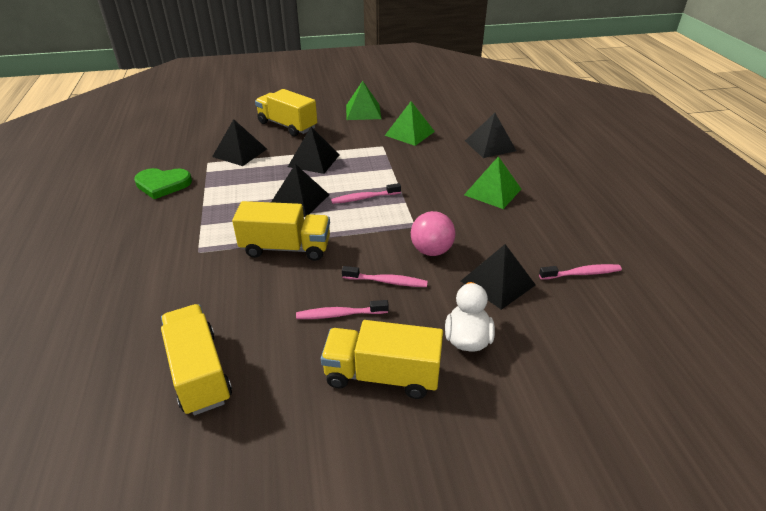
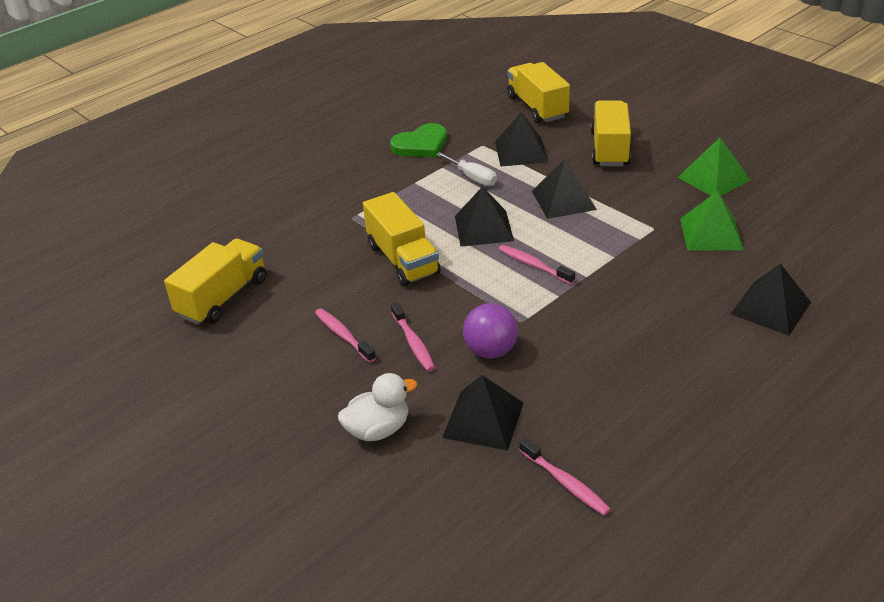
camera: 60 degrees right, 0 degrees up
green heart [134,168,192,199] -> green heart turned 90 degrees counterclockwise [390,123,447,157]
yellow truck [321,320,443,399] -> yellow truck moved to [507,62,570,123]
pink ball [411,211,455,256] -> purple ball [463,303,518,359]
green pyramid [464,156,521,209] -> none
none -> white screwdriver [436,152,497,186]

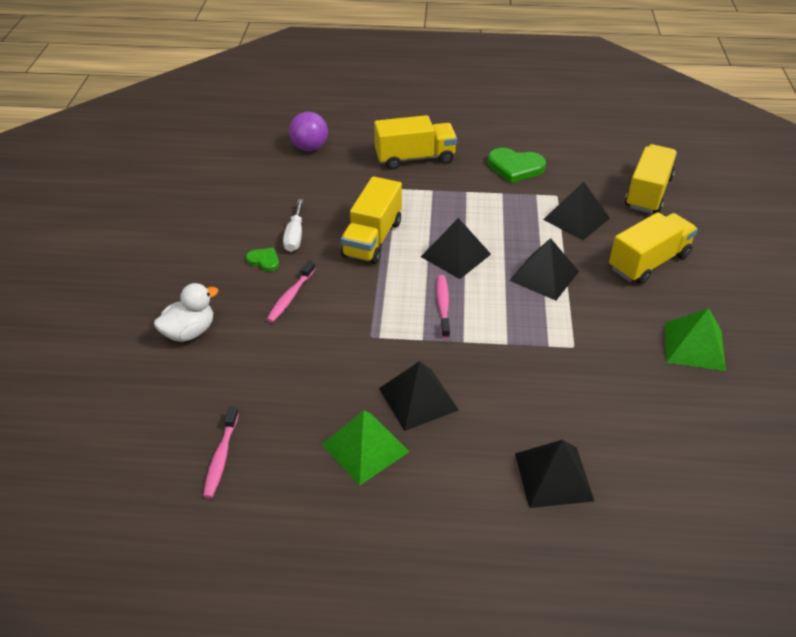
camera: 45 degrees right, 5 degrees up
yellow truck [164,239,266,325] -> yellow truck moved to [374,115,457,170]
pink toothbrush [315,308,376,363] -> green heart [246,248,279,271]
white duck [338,373,418,441] -> white duck turned 60 degrees counterclockwise [154,283,218,342]
white screwdriver [436,152,497,186] -> white screwdriver moved to [283,199,303,252]
black pyramid [442,375,524,451] -> black pyramid moved to [379,361,459,431]
purple ball [463,303,518,359] -> purple ball moved to [289,112,328,151]
green pyramid [680,191,744,251] -> green pyramid moved to [321,411,410,486]

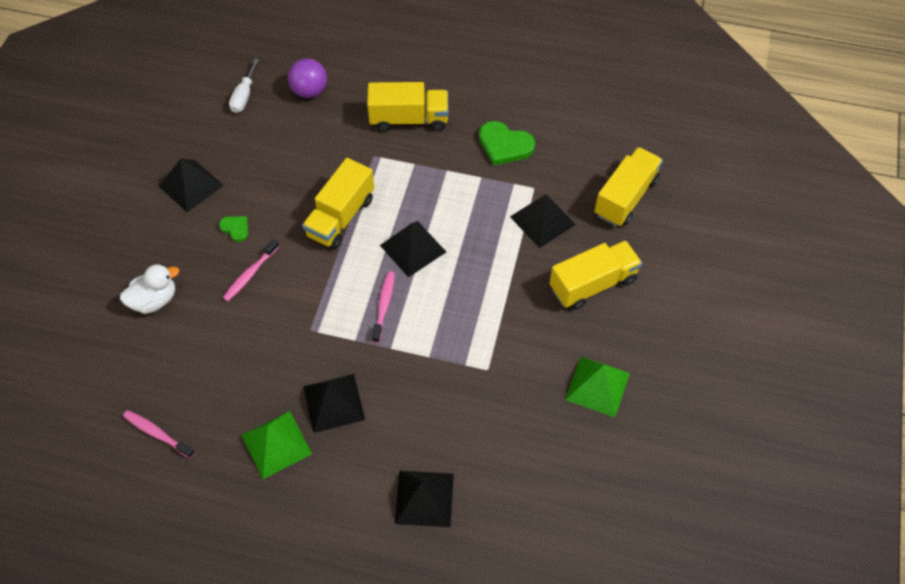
camera: 10 degrees right, 15 degrees up
pink toothbrush [203,406,239,498] -> pink toothbrush turned 105 degrees clockwise [123,410,195,458]
white screwdriver [283,199,303,252] -> white screwdriver moved to [229,58,259,113]
black pyramid [509,238,579,301] -> black pyramid moved to [159,159,224,212]

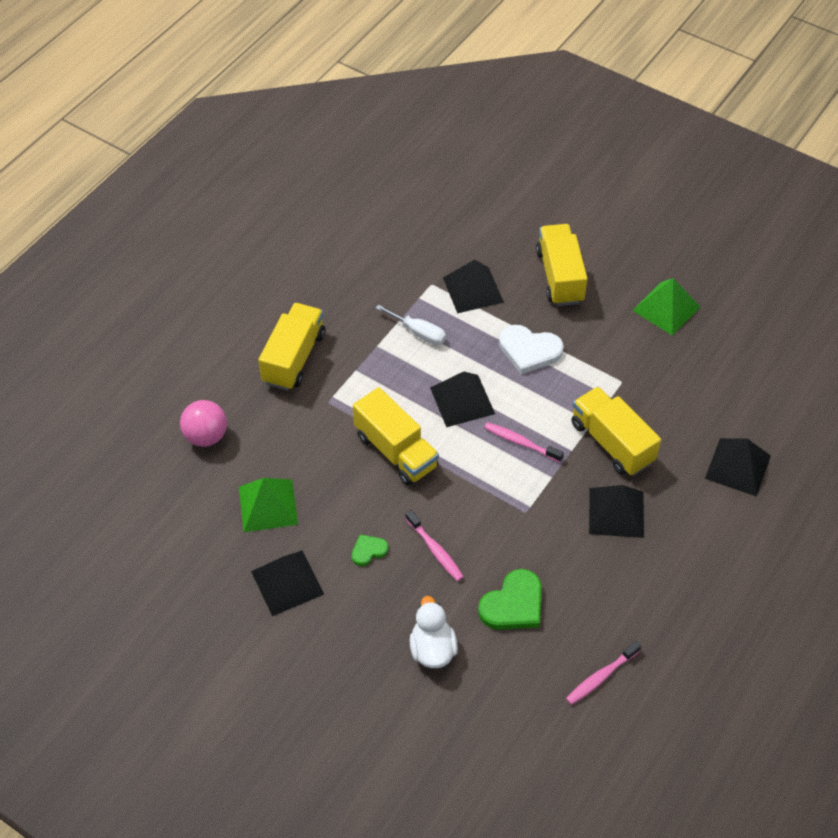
camera: 70 degrees left, 5 degrees down
white screwdriver [229,58,259,113] -> white screwdriver moved to [376,305,446,345]
green pyramid [242,411,312,479] -> green pyramid moved to [239,478,298,532]
purple ball [288,58,327,98] -> pink ball [180,400,227,447]
green heart [479,121,535,166] -> green heart moved to [478,569,542,630]
yellow truck [594,147,663,226] -> yellow truck moved to [571,387,661,476]
none -> white heart [499,325,564,374]

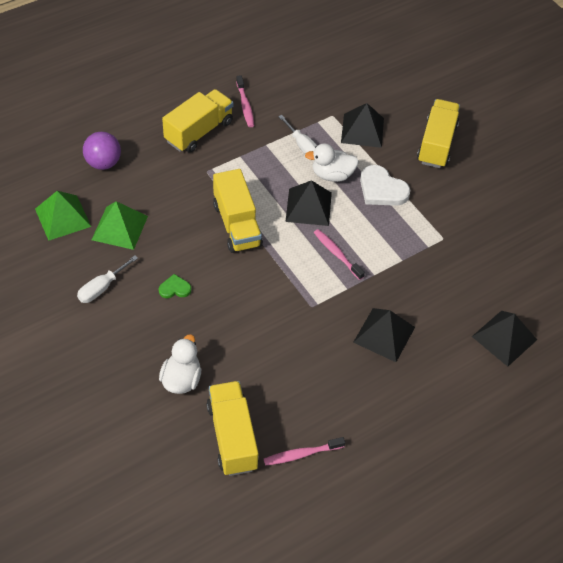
camera: 20 degrees right, 0 degrees up
pink ball [180,400,227,447] -> purple ball [83,132,121,170]
black pyramid [251,551,324,616] -> white screwdriver [77,255,138,303]
pink toothbrush [405,510,464,581] -> pink toothbrush moved to [236,75,254,127]
green heart [478,569,542,630] -> none
yellow truck [571,387,661,476] -> yellow truck moved to [207,381,259,476]
green pyramid [632,278,700,336] -> green pyramid moved to [35,191,91,241]
none -> white duck [305,143,359,182]

